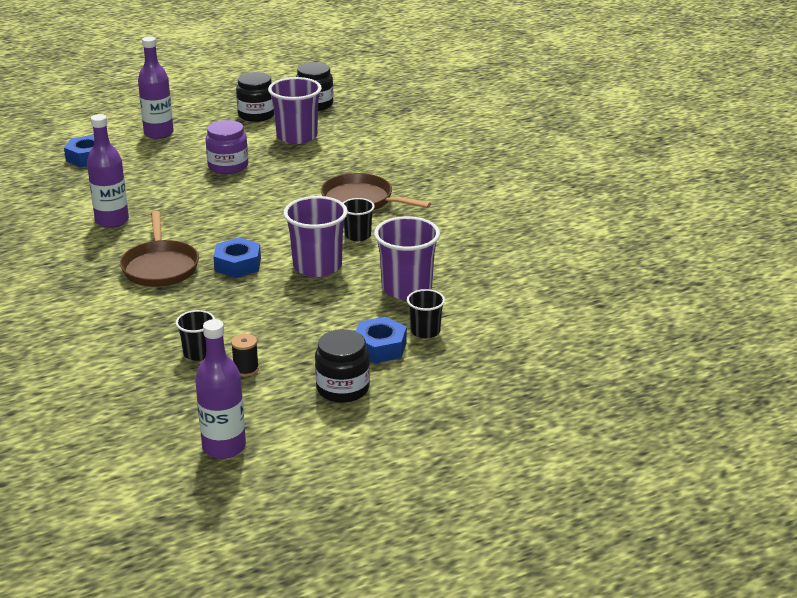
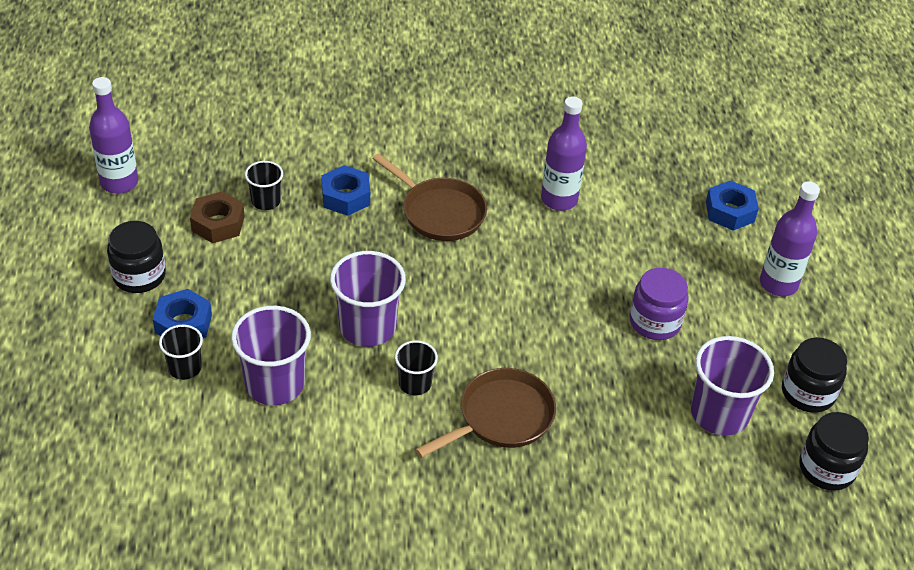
camera: 110 degrees right, 15 degrees up
brown pan [120,211,199,287] -> brown pan turned 150 degrees counterclockwise [373,153,487,241]
blue nut [213,237,261,278] -> blue nut moved to [322,165,370,216]
black spool [231,334,259,377] -> brown nut [190,191,245,243]

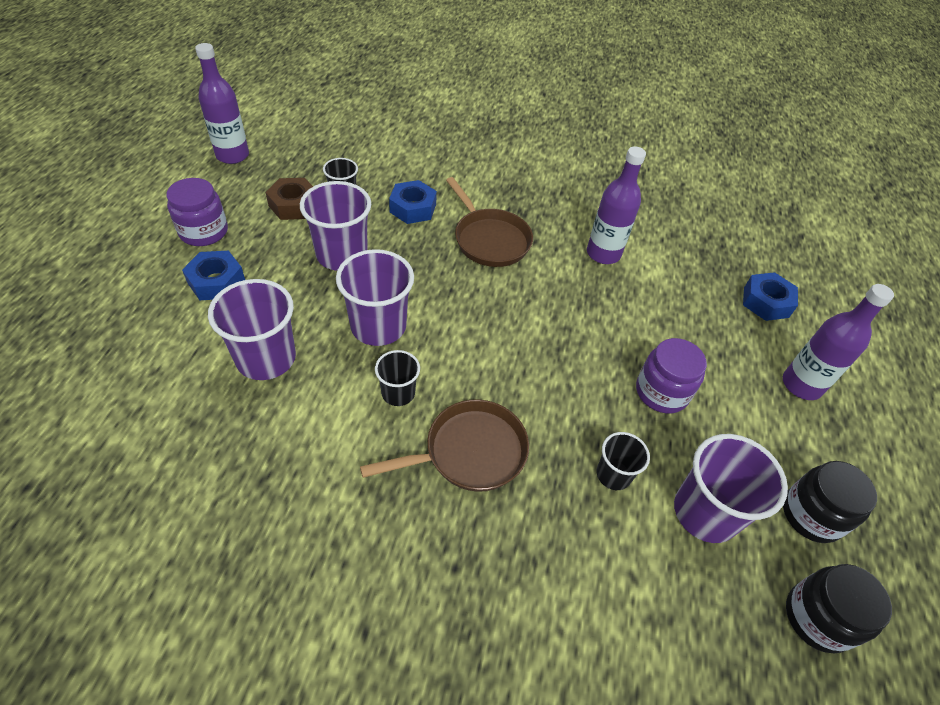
camera: 15 degrees right, 5 degrees up
black jar [107,221,166,293] -> purple jar [167,178,228,246]
black cup [159,325,203,380] -> black cup moved to [597,432,650,490]
none -> purple cup [300,181,371,271]

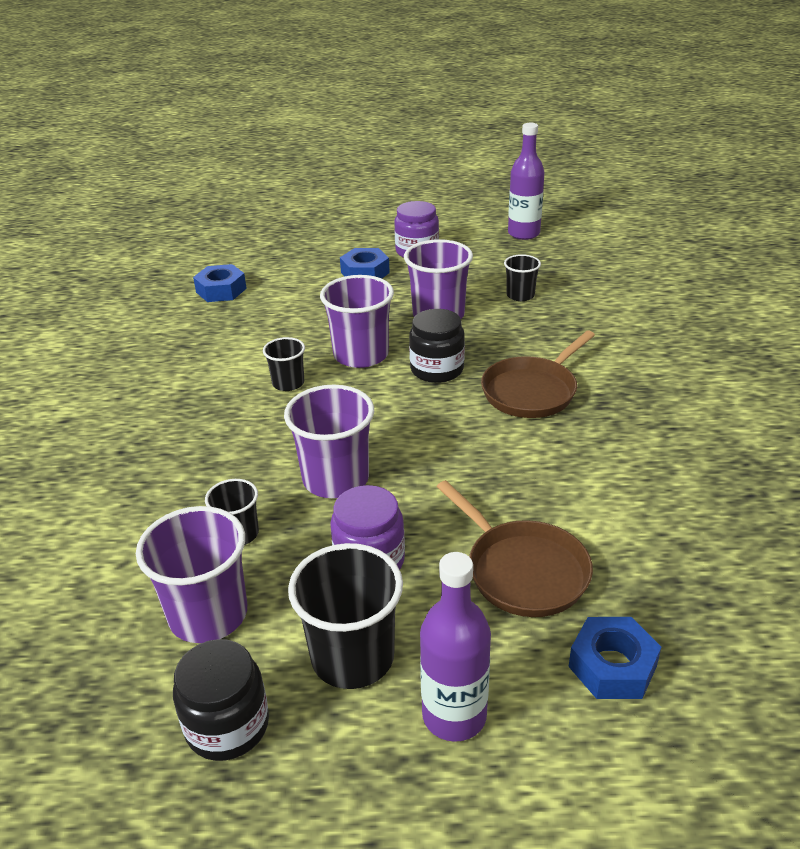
camera: 80 degrees right, 15 degrees down
purple cup [208,279,296,380] -> purple cup moved to [284,385,374,498]
brown nut [265,178,313,220] -> none
brown pan [360,399,529,492] -> brown pan moved to [437,480,593,617]
blue nut [389,180,437,224] -> blue nut moved to [193,264,247,302]
purple bottle [587,146,646,264] -> none
black jar [786,564,892,653] -> black jar moved to [409,309,465,383]
none -> black cup [288,543,403,689]

